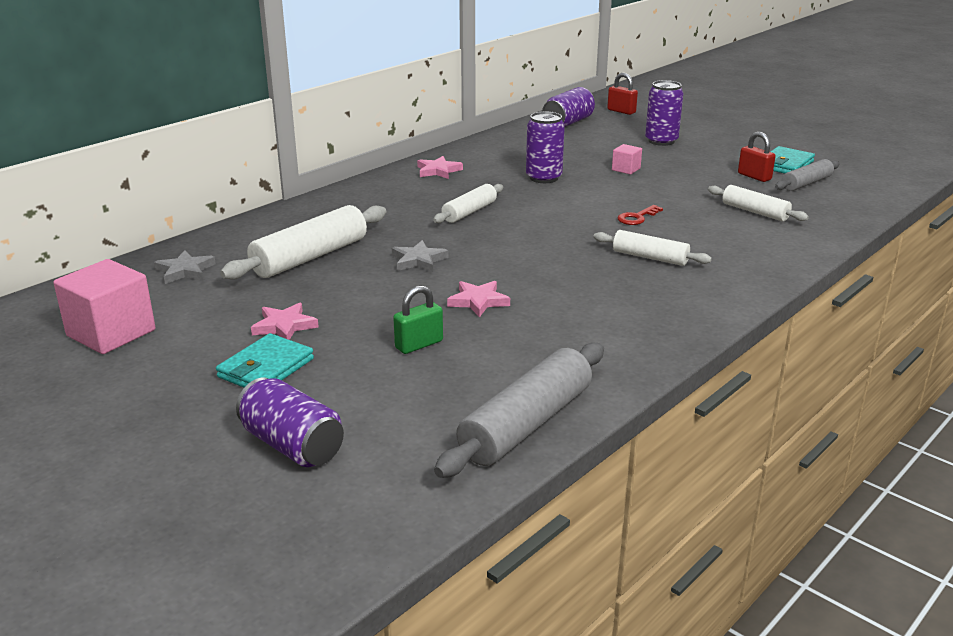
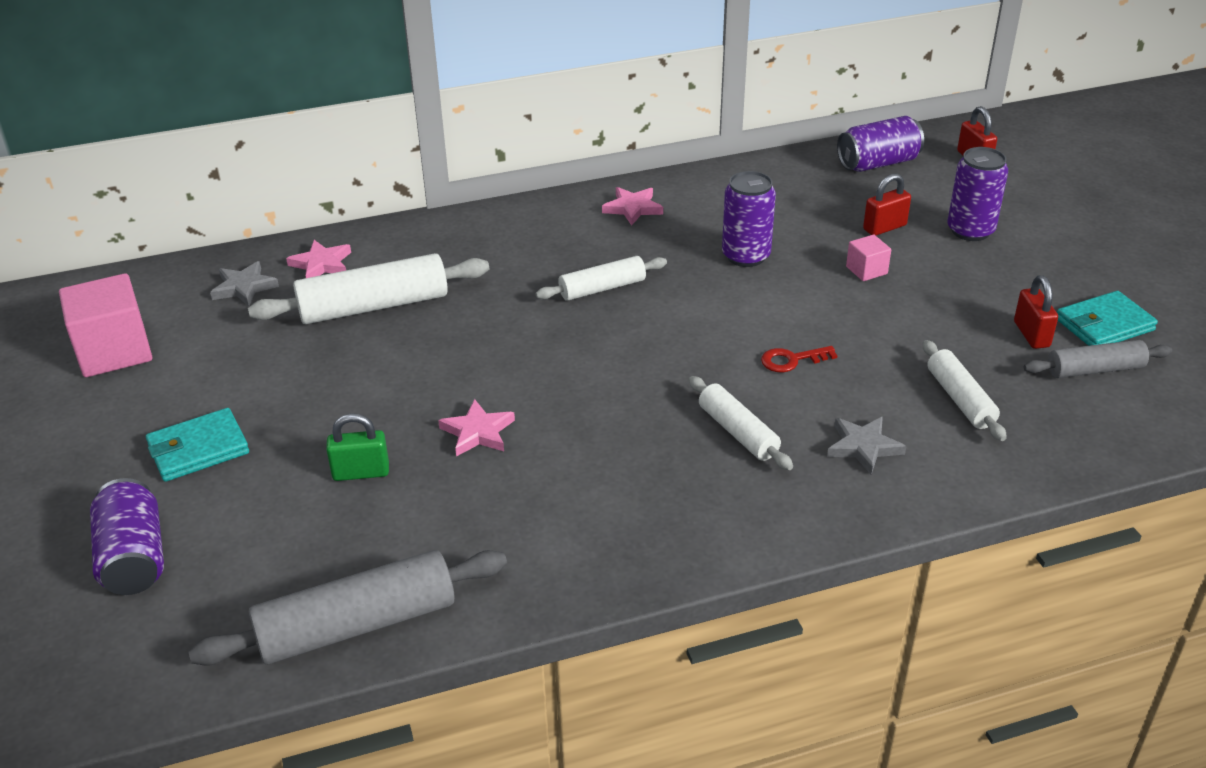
camera: 30 degrees right, 10 degrees up
pink star [251,303,319,340] -> pink star moved to [286,240,351,278]
grey star [392,240,449,272] -> grey star moved to [827,417,907,475]
none -> red padlock [863,173,911,235]

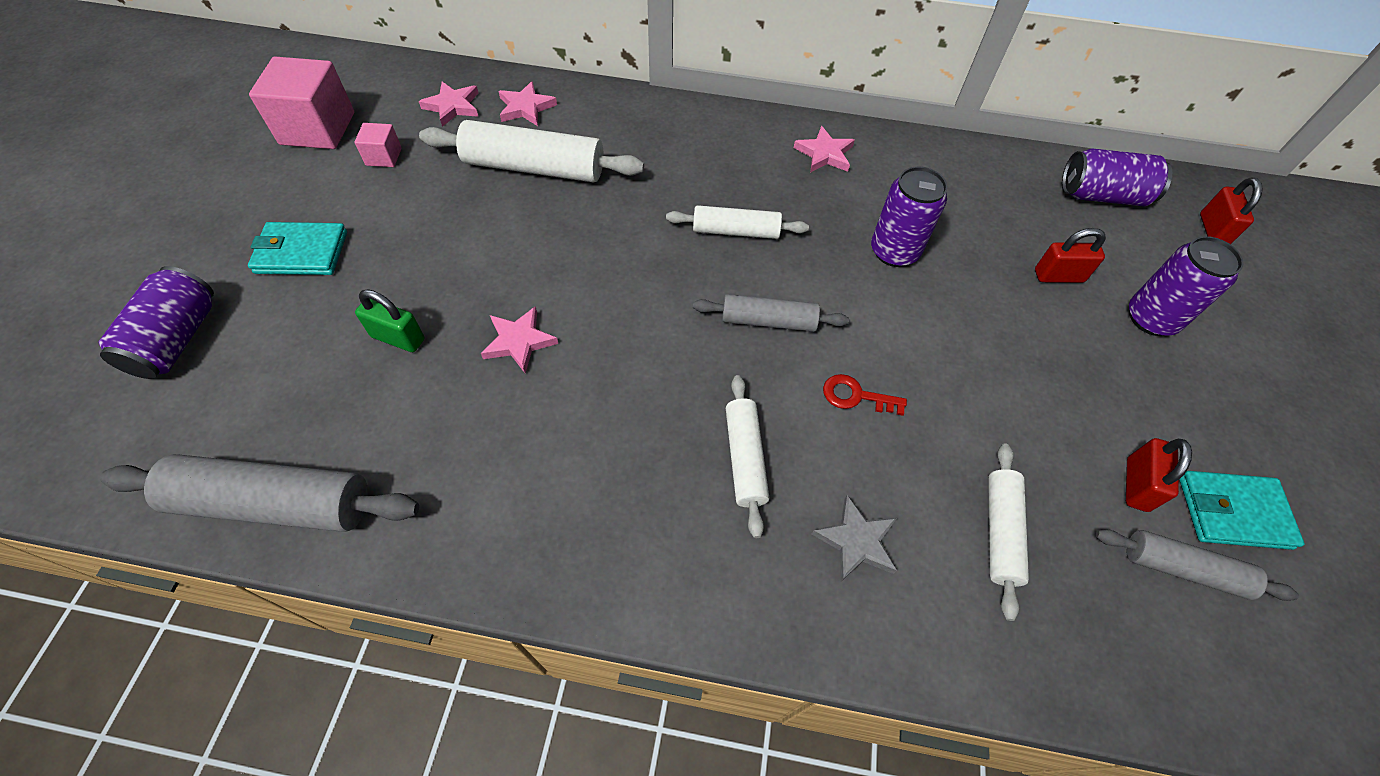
camera: 25 degrees right, 20 degrees up
grey star [210,261,279,306] -> pink star [419,82,479,127]
pink cube [846,235,891,281] -> pink cube moved to [354,123,402,167]
none -> grey rolling pin [693,294,849,332]

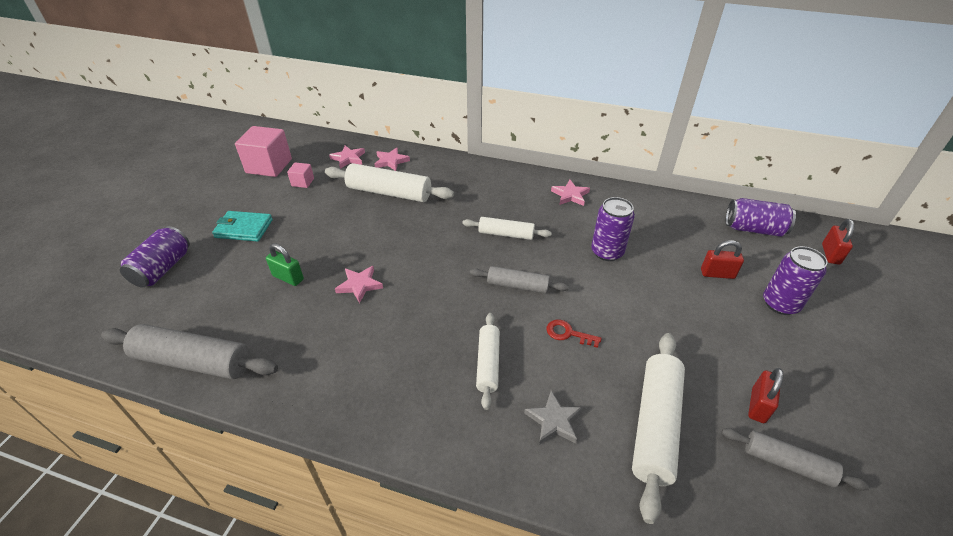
camera: 10 degrees right, 15 degrees down
white rolling pin [988,444,1029,621] -> white rolling pin [632,333,685,524], size x1.68
turquoise wallet [1179,471,1304,550] -> none

